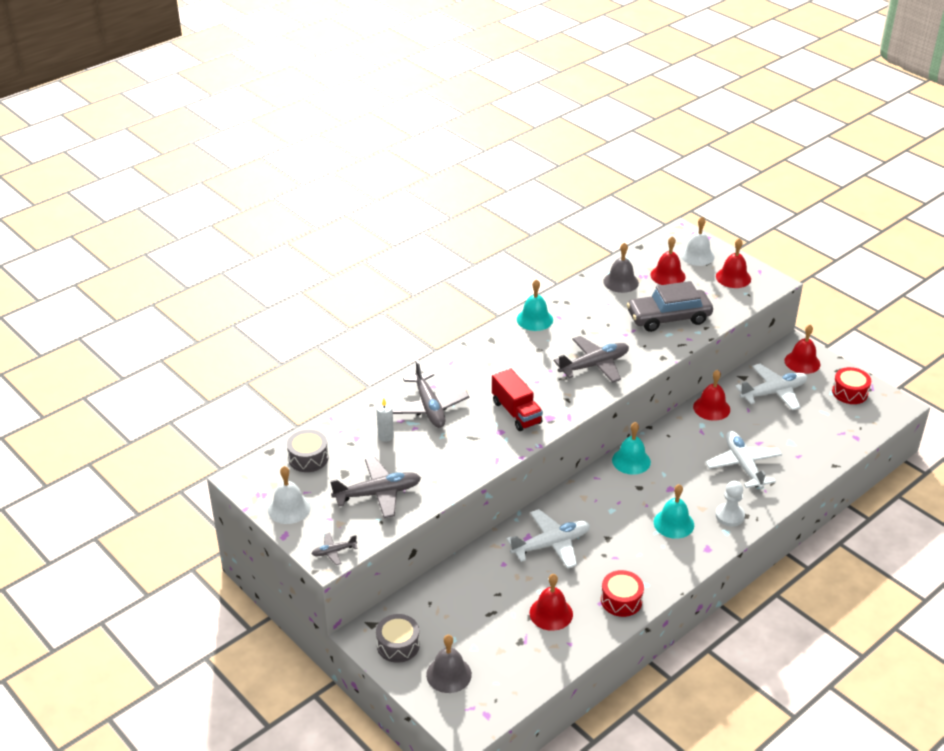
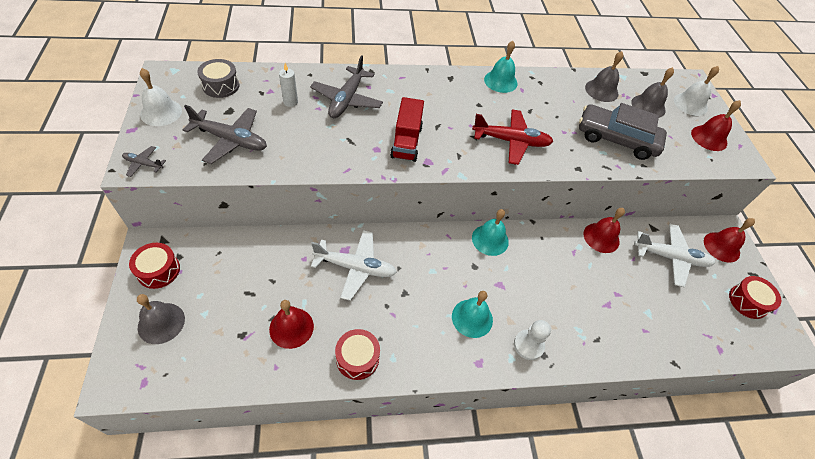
camera: 30 degrees right, 15 degrees up
grey drum [376,614,420,663] -> red drum [129,243,180,289]
grey plane [554,336,629,383] -> red plane [472,109,553,165]
red bell [650,236,686,285] -> grey bell [631,67,674,118]
white plane [706,431,782,489] -> none

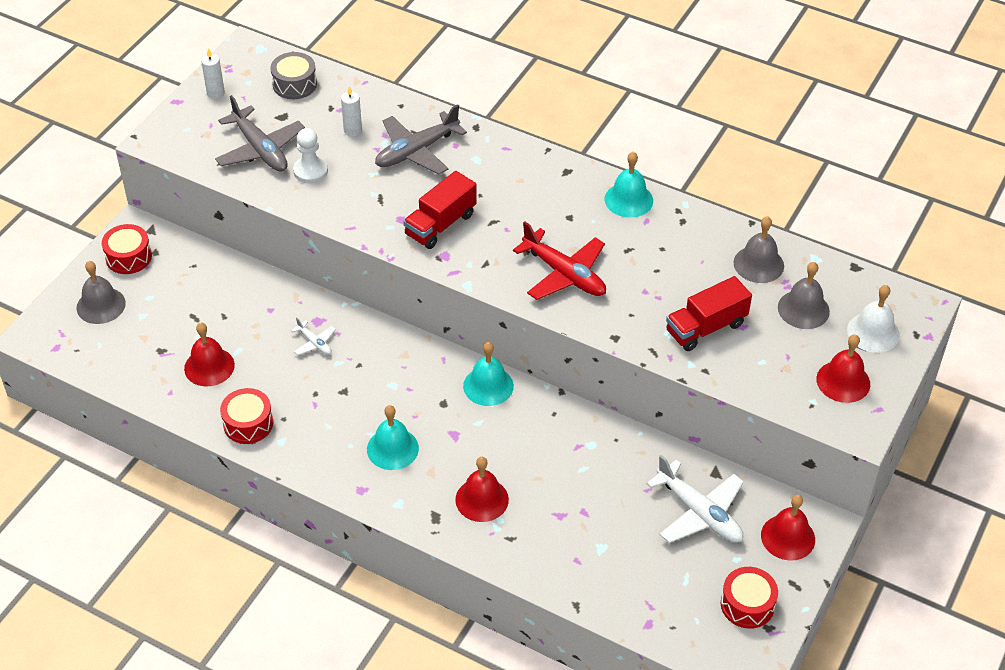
camera: 40 degrees right, 5 degrees down
grey plane [122,146,166,177] -> none
white bell [140,68,182,126] -> white candle [201,48,225,99]
white plane [311,230,397,301] -> white plane [291,317,336,355], size x0.49
white pawn [514,320,551,360] -> white pawn moved to [293,128,328,183]
grey car [579,103,667,160] -> red truck [666,276,752,351]
red bell [584,208,625,253] -> red bell moved to [455,457,509,522]

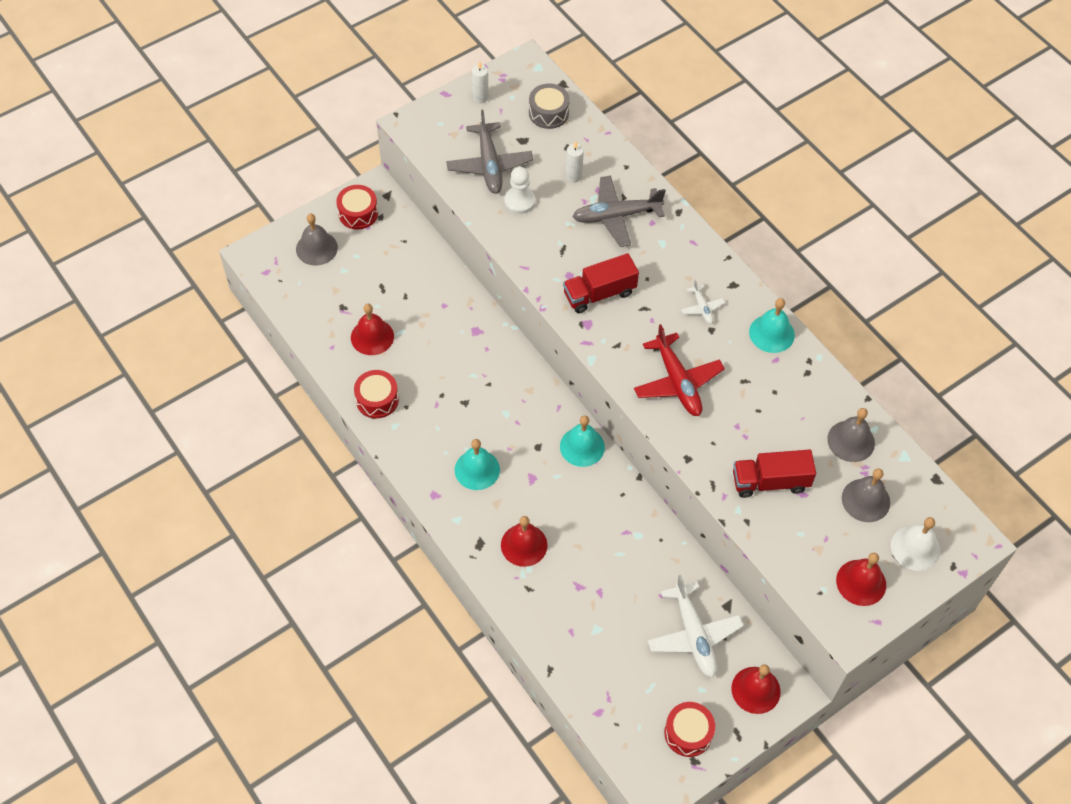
camera: 25 degrees right, 10 degrees up
white plane [291,317,336,355] -> white plane moved to [681,280,725,324]

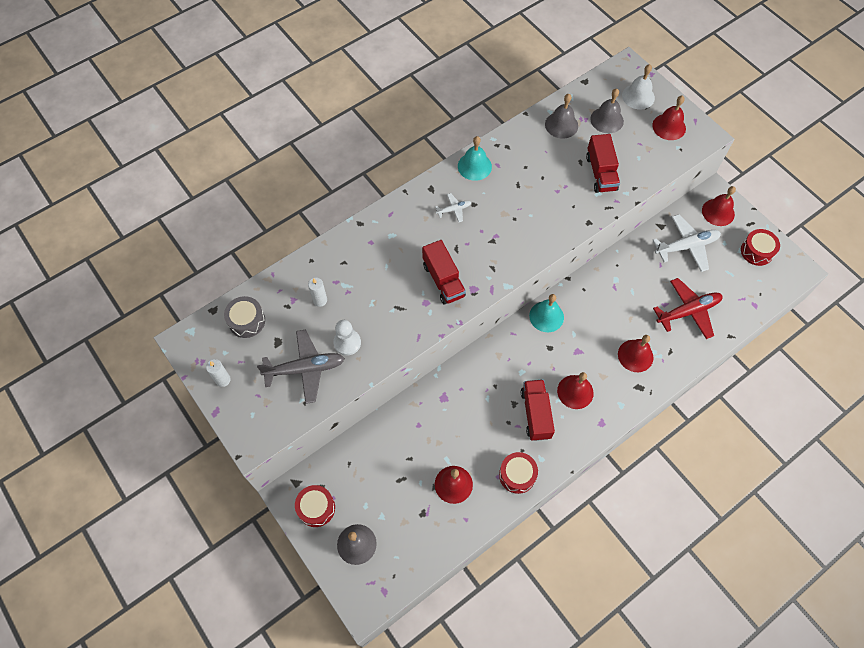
camera: 90 degrees left, 5 degrees up
turquoise bell [455,439,500,490] -> red bell [557,372,594,409]
grey plane [572,176,666,247] -> none
red plane [634,324,725,416] -> red plane moved to [653,278,723,339]
none -> red truck [521,379,555,441]

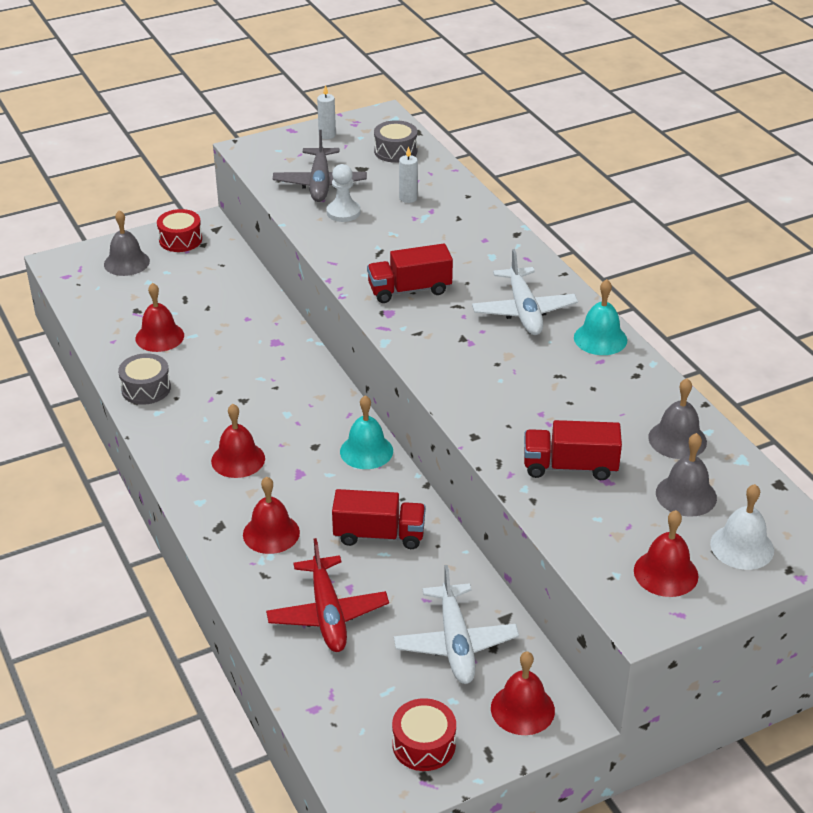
camera: 100 degrees right, 25 degrees down
white plane [435,193,471,222] -> white plane [472,249,578,335], size x2.03
red drum [499,452,538,494] -> grey drum [118,353,171,405]
red truck [521,379,555,441] -> red truck moved to [332,489,426,549]

